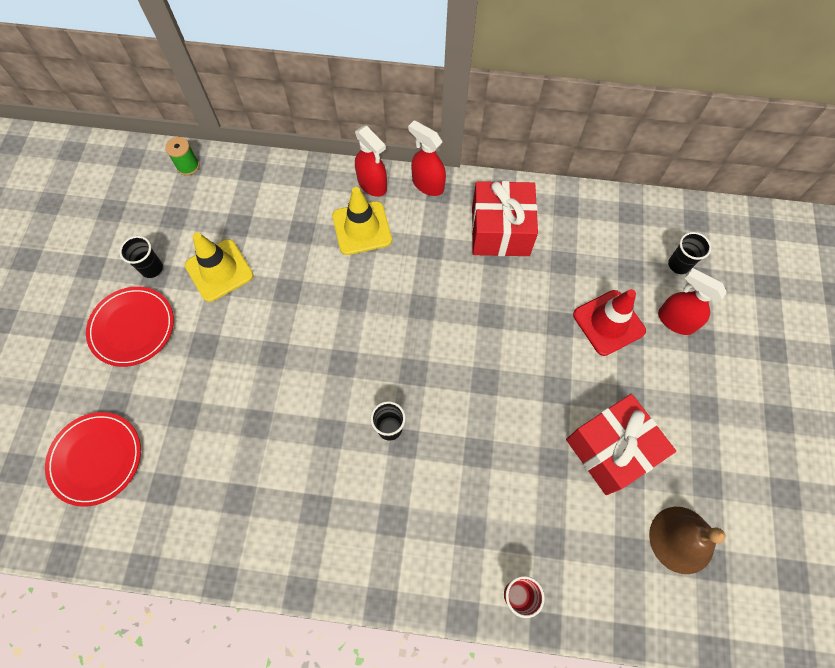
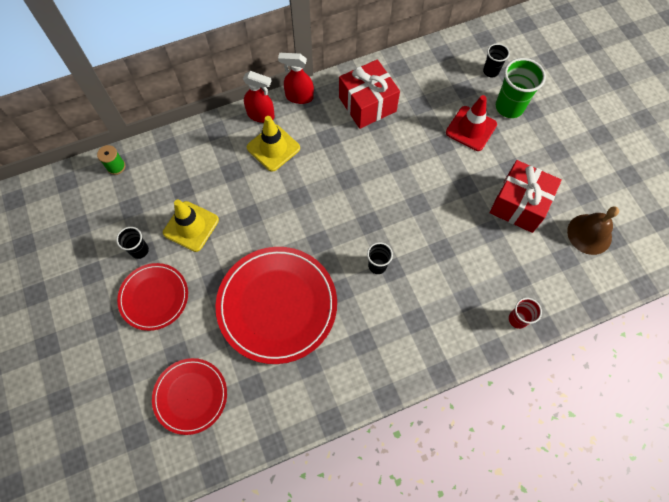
camera: 30 degrees left, 0 degrees up
red spray bottle [658,268,727,335] -> green cup [496,58,546,118]
none -> red plate [216,247,337,364]

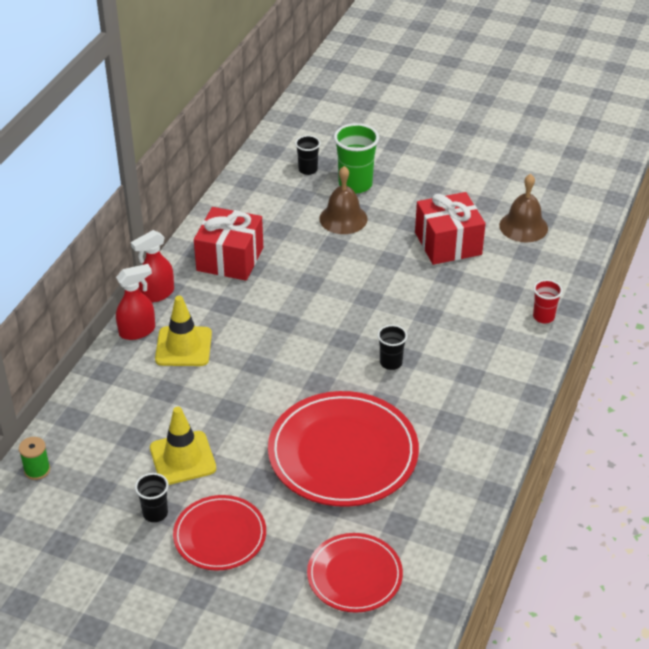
camera: 45 degrees left, 25 degrees down
red traffic cone [446,95,497,151] -> brown bell [319,166,368,234]

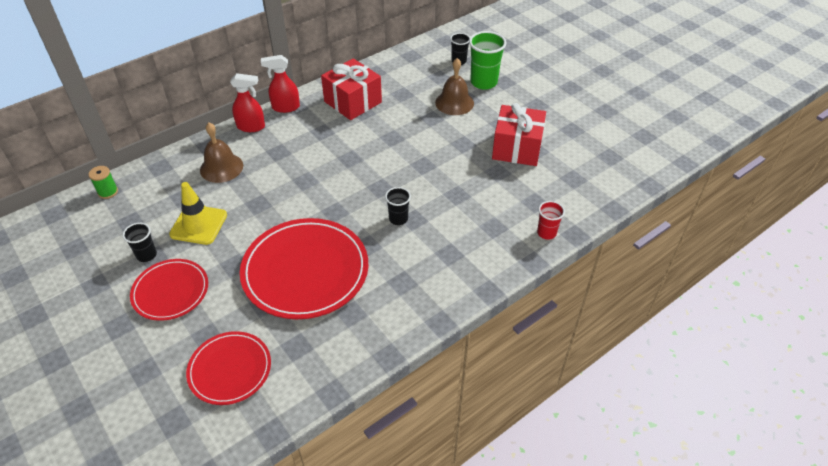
camera: 30 degrees right, 5 degrees up
yellow traffic cone [155,296,212,366] -> none
brown bell [499,174,548,242] -> brown bell moved to [200,123,243,183]

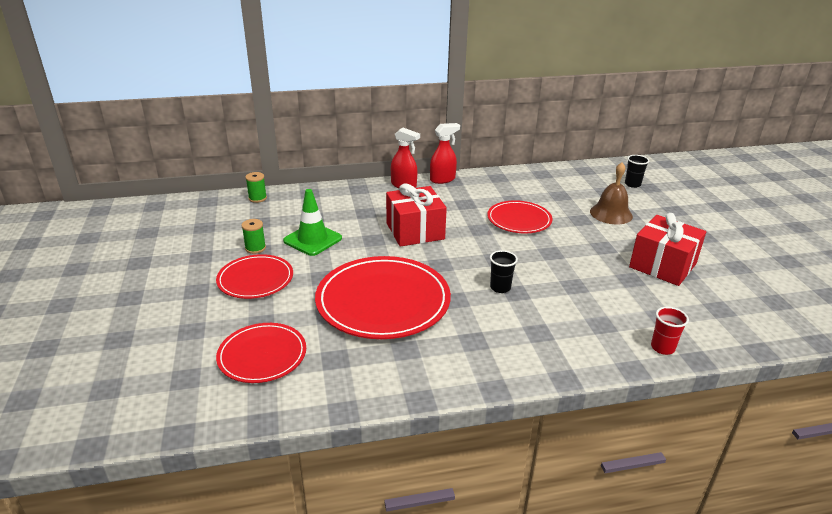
camera: 25 degrees right, 15 degrees down
black cup [123,223,157,262] -> green spool [241,219,266,254]
yellow traffic cone [169,182,227,245] -> green traffic cone [283,189,342,256]
brown bell [200,123,243,183] -> none
red spray bottle [261,55,300,113] -> red spray bottle turned 135 degrees clockwise [430,123,460,184]
red gift [321,58,382,120] -> red gift moved to [386,183,447,247]
green cup [469,31,506,90] -> none
none -> red plate [487,200,552,233]

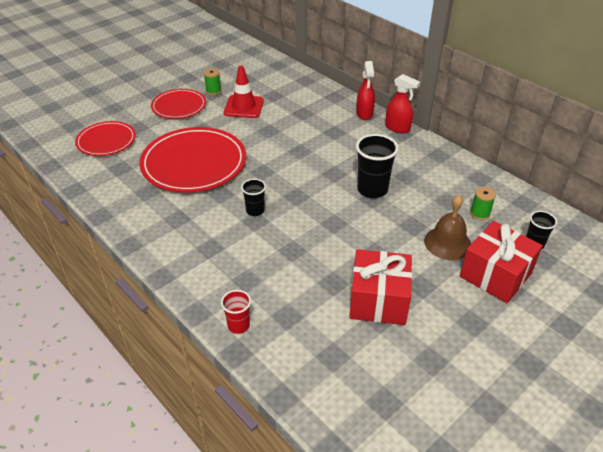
camera: 60 degrees right, 10 degrees up
green spool [245,172,267,203] -> green spool moved to [470,187,496,220]
green traffic cone [283,189,342,256] -> red traffic cone [224,66,264,118]
red gift [386,183,447,247] -> red gift moved to [460,221,543,303]
red plate [487,200,552,233] -> black cup [356,134,399,198]

